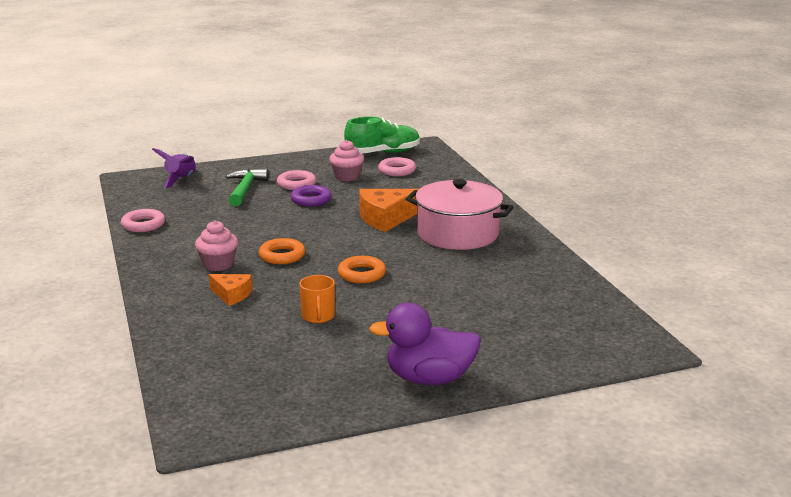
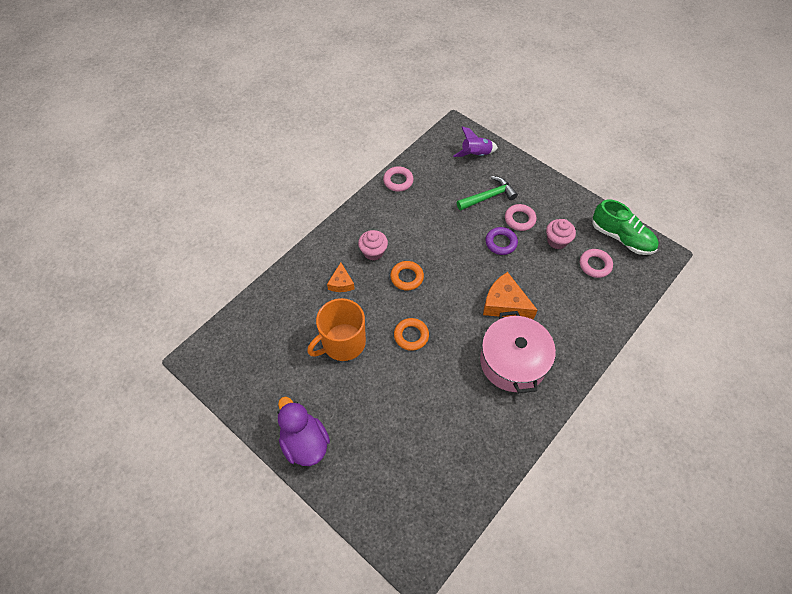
camera: 60 degrees right, 35 degrees up
orange mug [299,275,335,323] -> orange mug [307,298,366,361], size x1.94

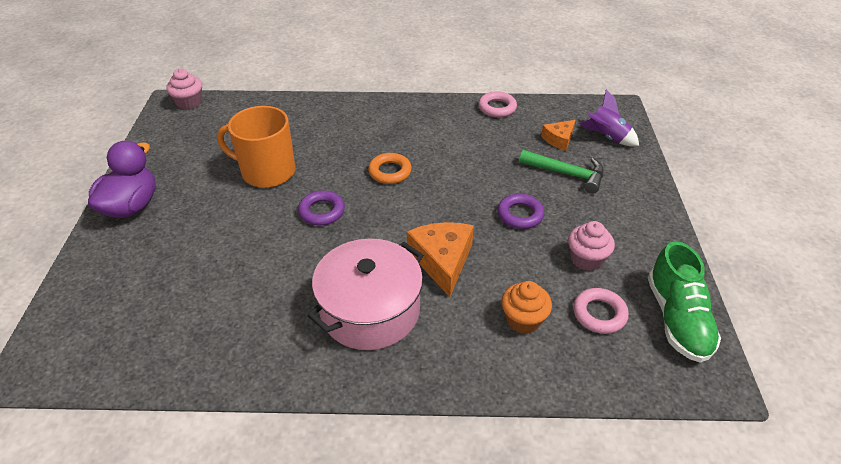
camera: 50 degrees right, 15 degrees down
orange cheese [327,262,355,292] -> orange cheese moved to [541,120,575,151]
pink cupcake [358,230,388,261] -> pink cupcake moved to [166,69,202,110]
orange ring [394,318,429,351] -> purple ring [298,191,345,226]
pink ring [505,204,537,231] -> none
none -> orange cupcake [502,281,552,334]

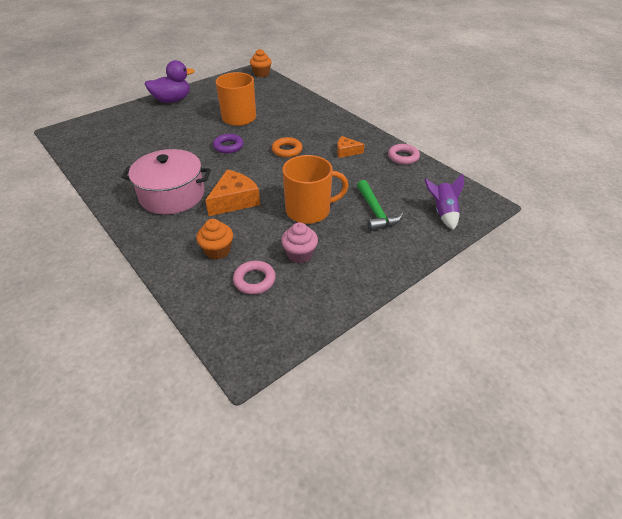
camera: 50 degrees right, 0 degrees up
pink cupcake [166,69,202,110] -> orange cupcake [250,49,272,77]
purple ring [497,194,544,229] -> orange mug [282,155,349,224]
orange cheese [541,120,575,151] -> orange cheese moved to [337,136,365,158]
green shoe [648,241,721,363] -> none

